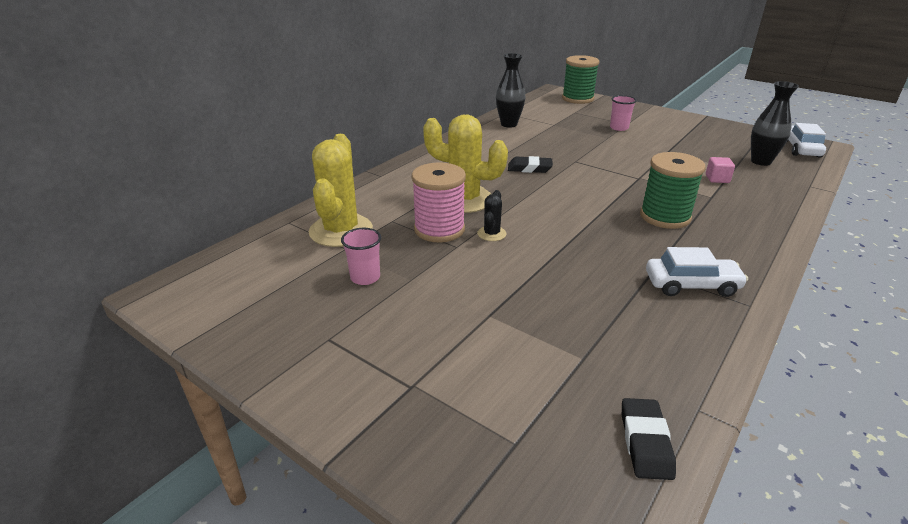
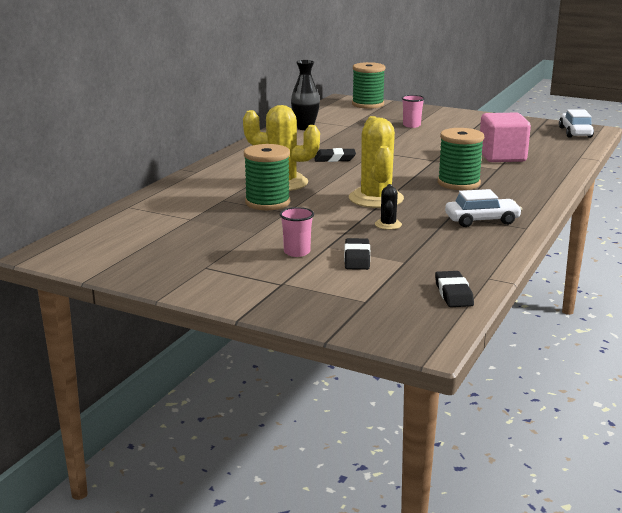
camera: 10 degrees left, 10 degrees down
yellow cactus [309,134,373,247] -> yellow cactus moved to [349,116,404,208]
pink cup [341,228,381,285] -> pink cup moved to [280,207,314,257]
pink spool [412,163,466,243] -> green spool [244,144,290,210]
black cactus [477,190,507,241] -> black cactus moved to [375,184,402,230]
pink cube [706,157,735,183] -> pink cube [480,112,531,162], size x2.28
black vase [751,81,799,166] -> none
none -> black eraser [344,238,370,270]

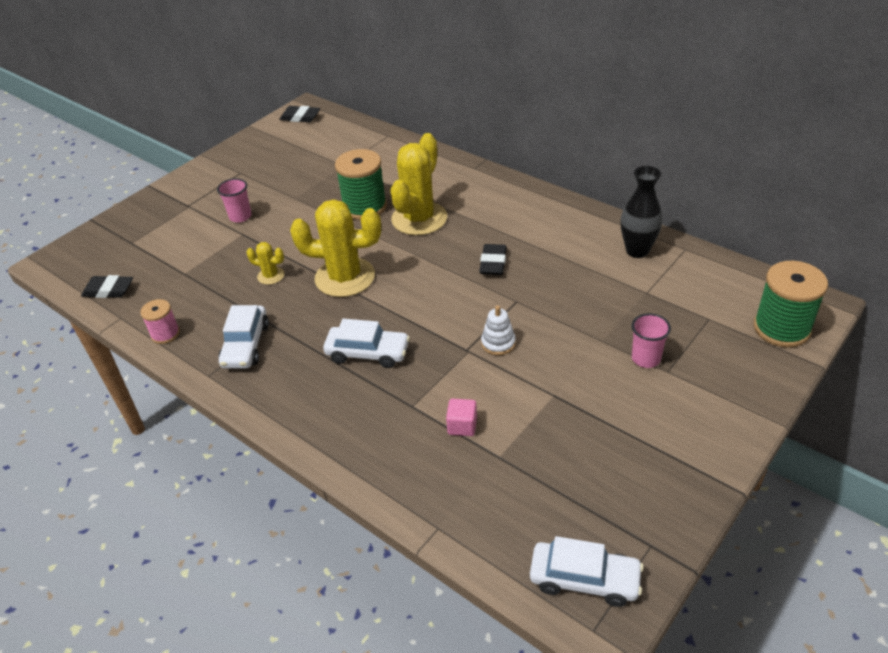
camera: 105 degrees right, 20 degrees up
black eraser [344,238,370,270] -> black eraser moved to [279,106,320,122]
black cactus [375,184,402,230] -> yellow cactus [246,242,284,285]
green spool [438,128,484,190] -> white car [323,319,410,368]
pink cube [480,112,531,162] -> pink cube [446,399,477,436], size x0.44
none -> pink spool [140,299,180,344]
none -> white stacking toy [481,306,516,355]

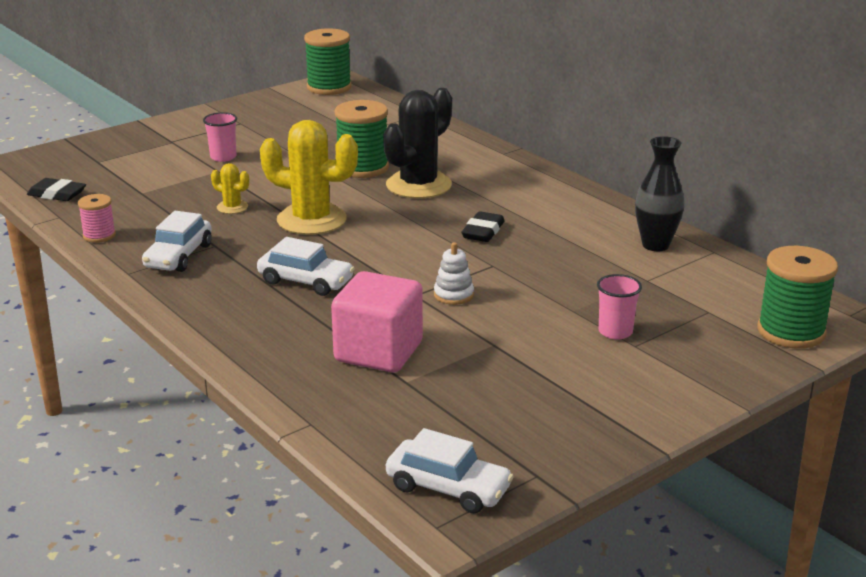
camera: 10 degrees right, 15 degrees down
black eraser [279,106,320,122] -> green spool [304,28,351,95]
yellow cactus [390,133,447,235] -> black cactus [383,88,452,198]
pink cube [446,399,477,436] -> pink cube [331,271,423,373], size x2.28

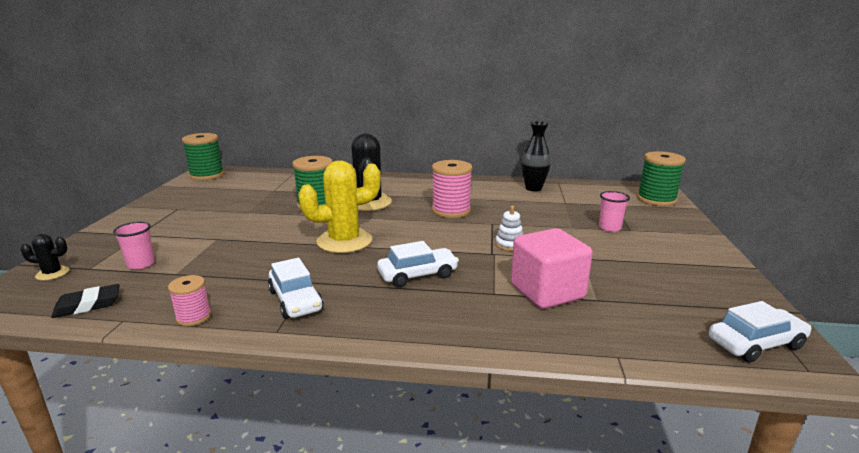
camera: 45 degrees left, 5 degrees down
pink cup [203,112,237,162] -> pink cup moved to [113,222,155,270]
yellow cactus [211,163,249,214] -> none
black eraser [461,211,505,242] -> pink spool [432,160,473,218]
none -> black cactus [20,234,69,280]

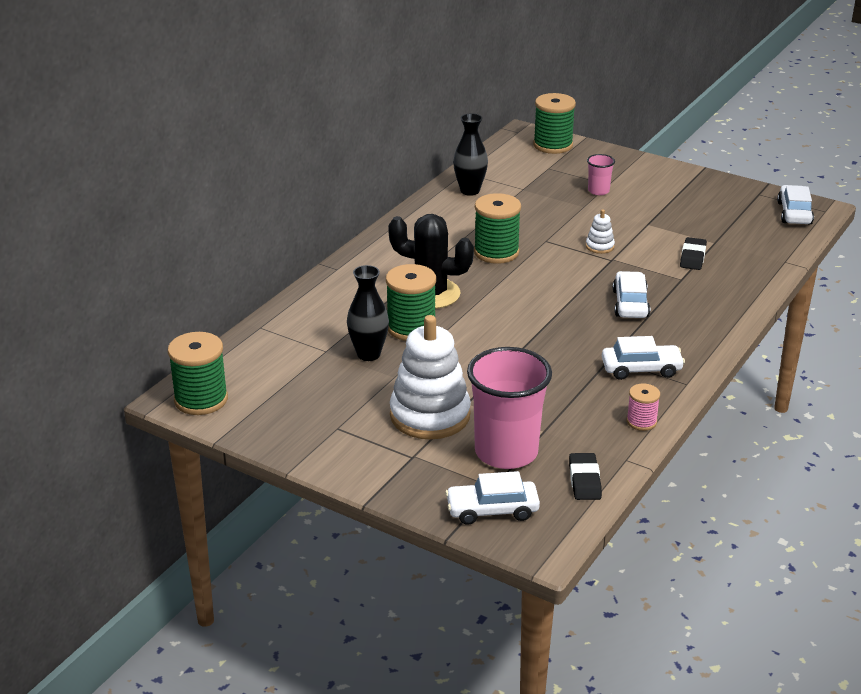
camera: 65 degrees left, 10 degrees up
black cactus [20,234,69,280] -> white car [445,471,540,525]
pink cup [113,222,155,270] -> pink cup [467,347,552,469], size x2.19
yellow cactus [298,161,381,253] -> none
pink spool [432,160,473,218] -> green spool [474,193,521,264]
pink cube [511,228,593,309] -> black eraser [680,237,707,270]
none -> black vase [347,265,389,361]
none -> white stacking toy [390,315,471,439]

